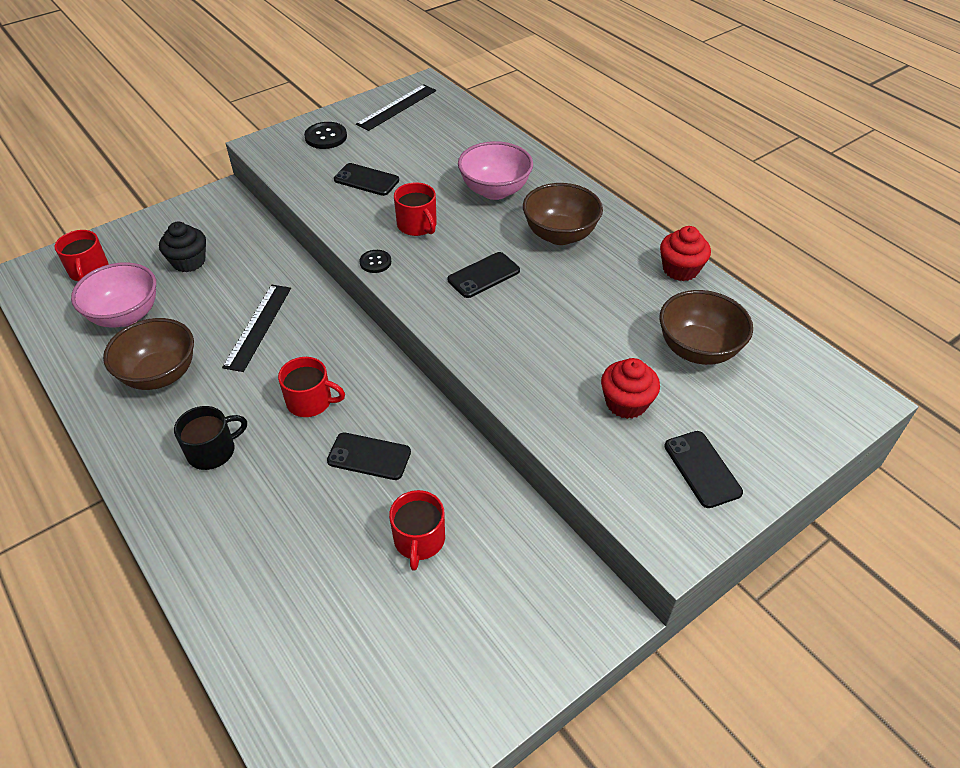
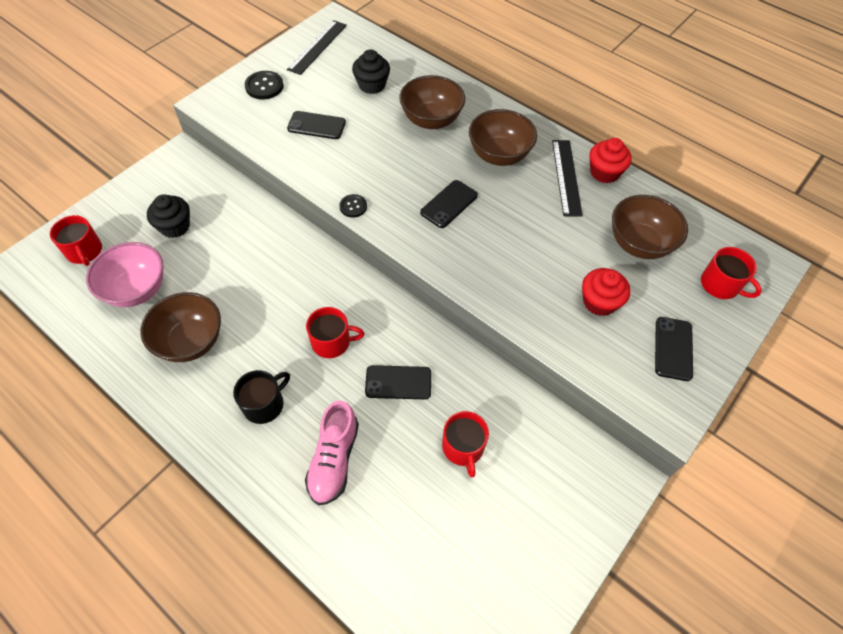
camera: 15 degrees left, 10 degrees up
black ruler [222,285,291,372] -> black ruler moved to [552,140,583,217]
red mug [394,182,437,236] -> red mug moved to [701,247,762,299]
pink bowl [458,141,533,200] -> brown bowl [399,75,465,129]
black phone [664,431,743,508] -> black phone turned 45 degrees clockwise [655,317,693,381]
none -> pink shoe [305,400,359,505]
none -> black cupcake [352,49,390,94]

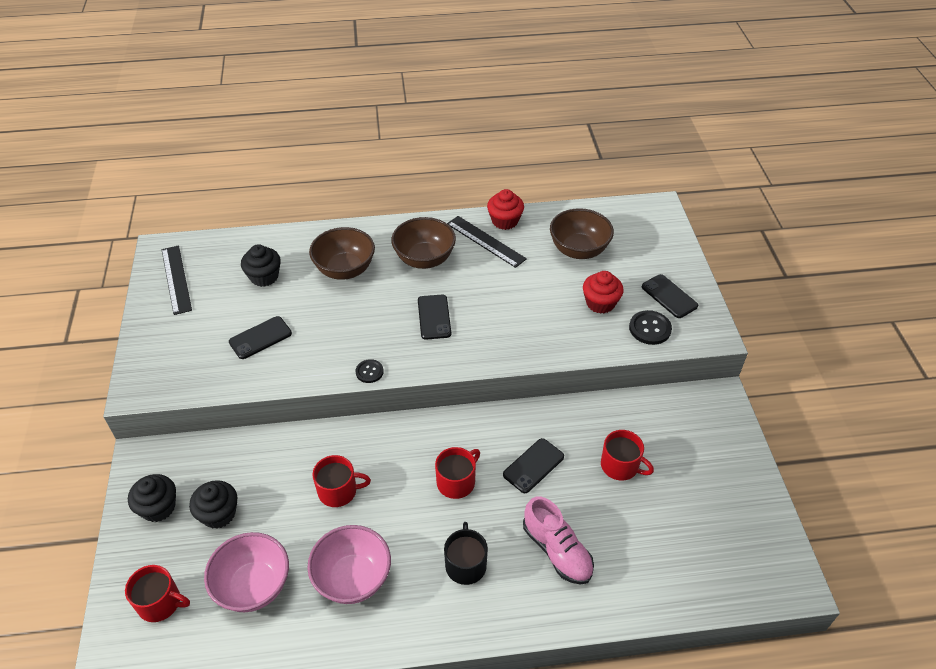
camera: 45 degrees left, 10 degrees down
brown bowl [141,292,221,362] -> pink bowl [307,525,391,604]
black button [245,71,284,99] -> black button moved to [629,310,672,345]
red mug [701,247,762,299] -> red mug moved to [312,455,371,507]
none -> black cupcake [128,474,176,522]

